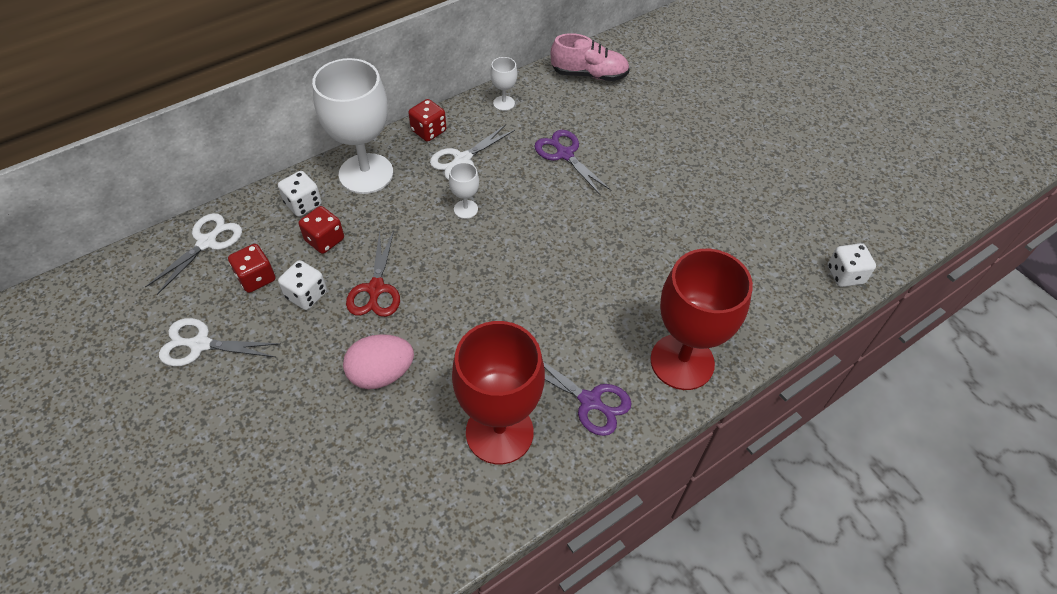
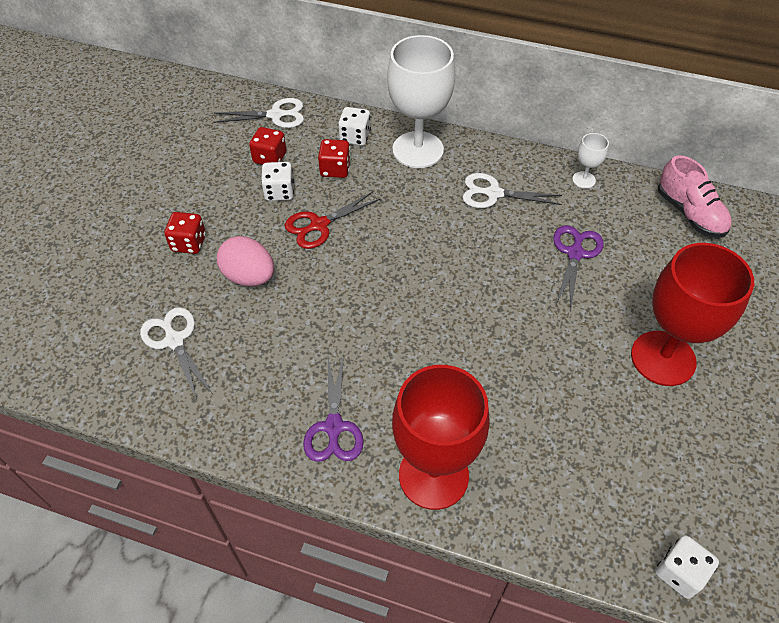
camera: 55 degrees right, 0 degrees up
white scissors [159,318,280,366] -> white scissors moved to [140,307,213,400]
red dice [408,99,446,142] -> red dice moved to [164,212,206,254]
white goblet [449,162,479,219] -> none
red goblet [452,321,545,464] -> red goblet moved to [631,243,754,386]

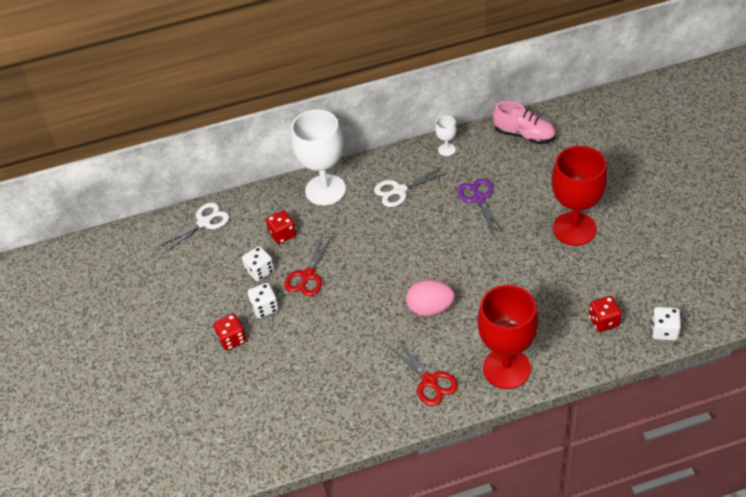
camera: 30 degrees left, 5 degrees down
white scissors [140,307,213,400] -> none
pink egg [217,236,274,286] -> pink egg moved to [406,280,455,316]
red dice [249,127,286,165] -> red dice moved to [589,296,622,332]
purple scissors [303,354,364,462] -> red scissors [390,340,458,406]
white dice [338,107,371,146] -> white dice moved to [247,283,279,318]

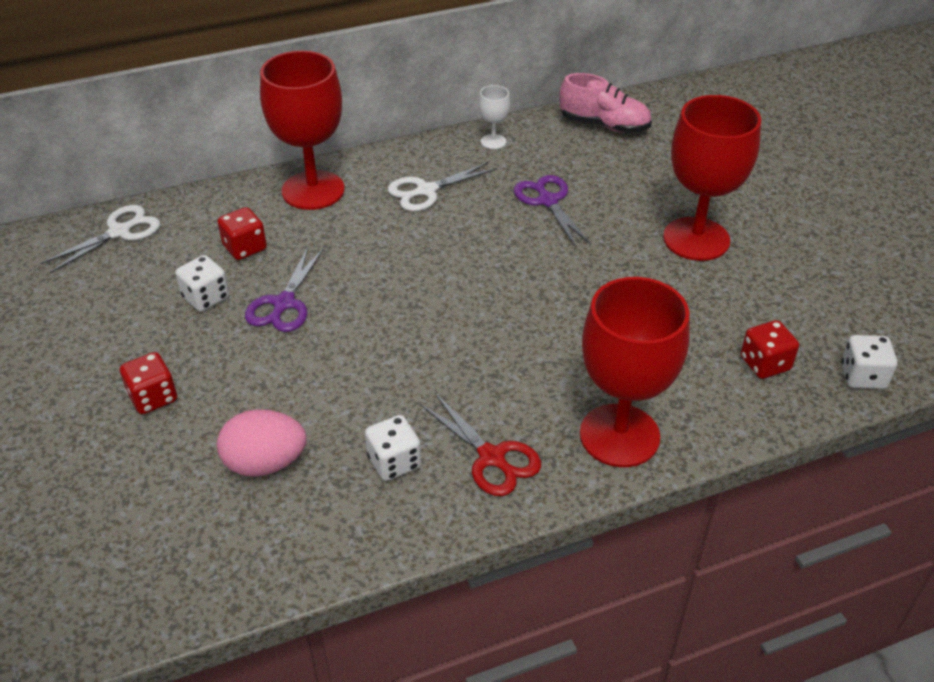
camera: 10 degrees left, 5 degrees down
white dice [247,283,279,318] -> white dice moved to [365,415,421,481]
red scissors [284,234,332,296] -> purple scissors [245,247,324,332]
white goblet [291,110,346,206] -> red goblet [260,51,345,210]
pink egg [406,280,455,316] -> pink egg moved to [217,409,307,477]

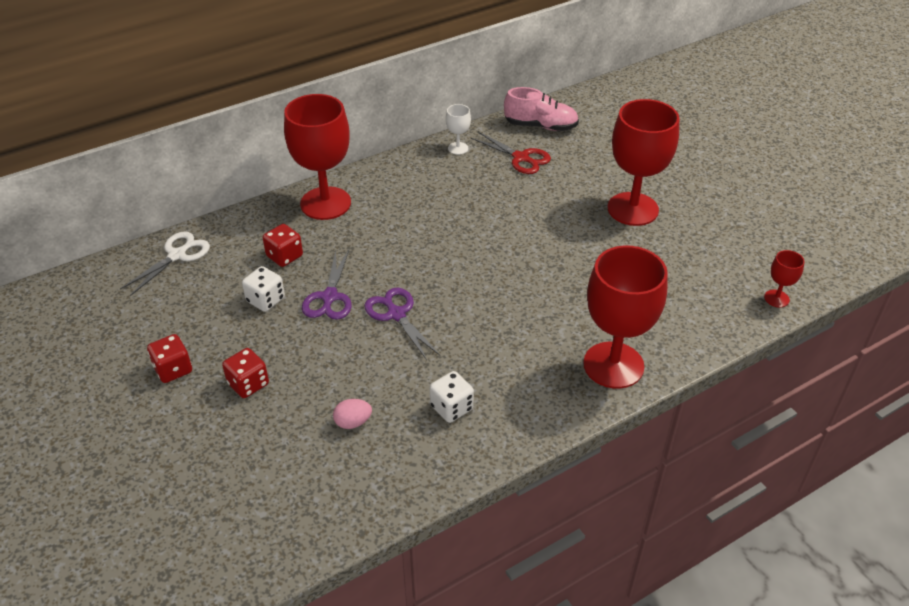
camera: 10 degrees left, 0 degrees up
pink egg [217,409,307,477] -> pink egg [333,399,372,429], size x0.57
white scissors [388,162,497,212] -> none
red scissors [420,393,541,496] -> red scissors moved to [471,132,551,174]
purple scissors [514,175,591,247] -> purple scissors moved to [364,287,440,360]
red dice [741,320,799,379] -> red dice moved to [147,334,192,383]
white dice [841,335,897,389] -> red goblet [764,250,804,308]

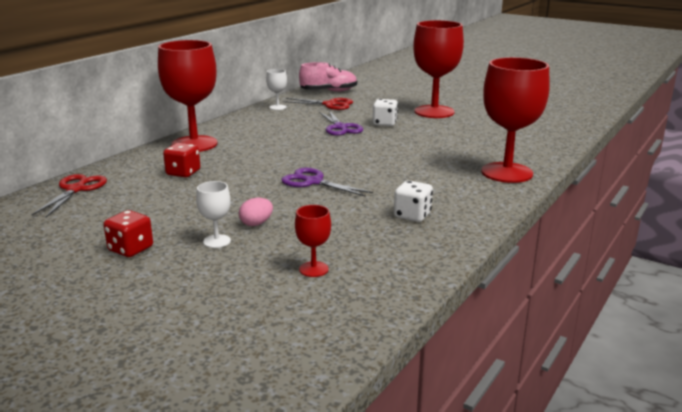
camera: 25 degrees left, 20 degrees down
white scissors [120,231,210,296] -> red scissors [31,174,107,217]
red dice [222,348,269,398] -> white goblet [196,181,231,248]
white dice [242,266,285,312] -> white dice moved to [373,99,398,126]
purple scissors [302,250,352,320] -> purple scissors moved to [319,110,363,136]
pink egg [333,399,372,429] -> pink egg moved to [239,198,273,226]
red goblet [764,250,804,308] -> red goblet moved to [295,205,331,277]

